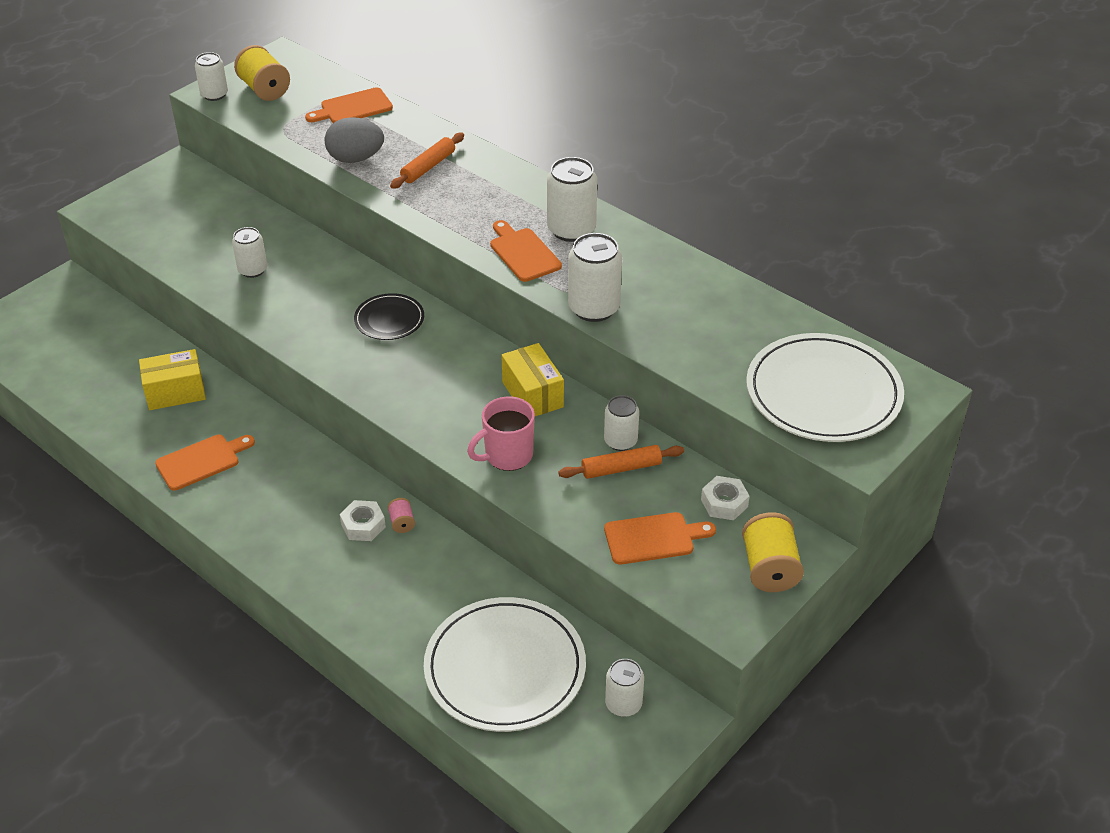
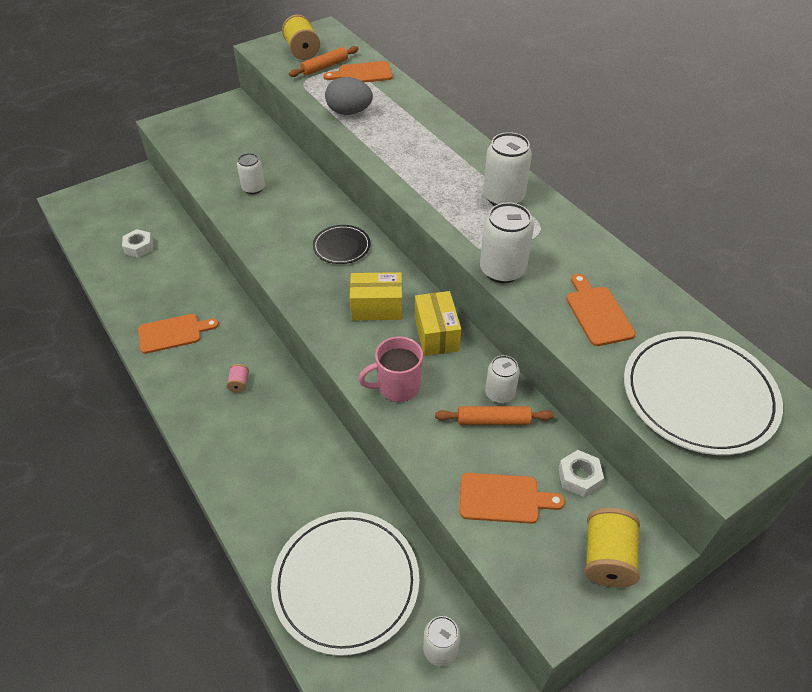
camera: 15 degrees right, 5 degrees up
yellow box [139,349,206,410] -> yellow box moved to [350,272,402,320]
white can [195,52,228,101] -> none
white nut [340,500,386,541] -> white nut moved to [122,229,153,258]
pink spool [387,498,415,533] -> pink spool moved to [226,364,249,393]
orange rolling pin [390,133,464,189] -> orange rolling pin moved to [289,46,359,77]
orange cutting board [490,220,562,282] -> orange cutting board moved to [566,274,635,346]

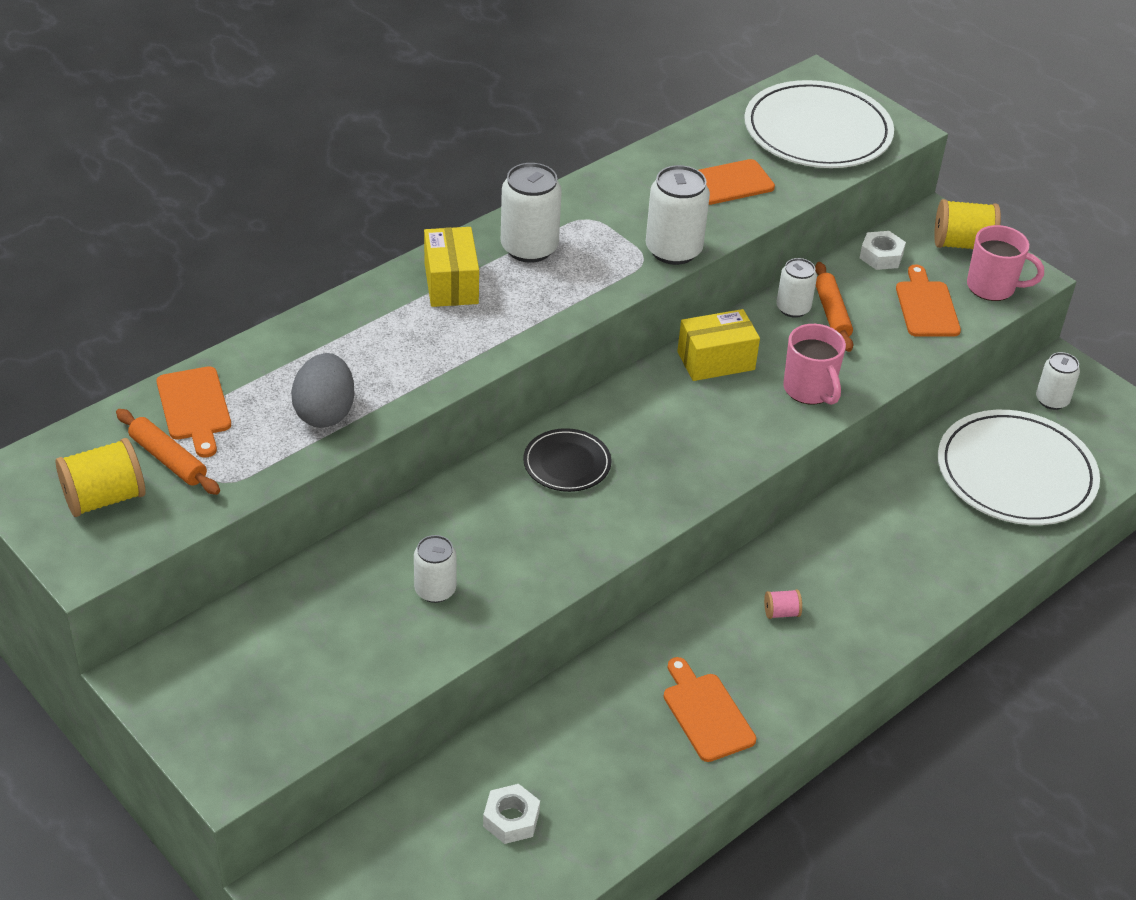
camera: 100 degrees left, 5 degrees down
yellow box [350,272,402,320] -> yellow box moved to [424,227,479,307]
none -> pink mug [967,225,1044,301]

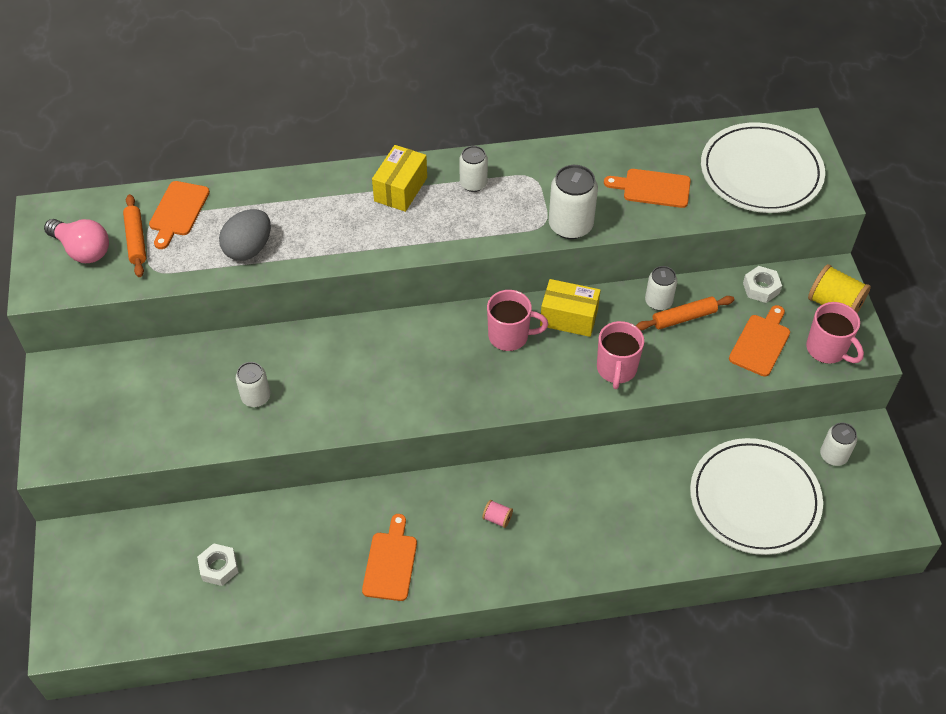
camera: 35 degrees right, 10 degrees up
yellow spool [56,438,146,517] -> pink light bulb [44,219,109,263]
white can [501,163,562,263] -> white can [459,146,488,192], size x0.63
black plate [523,428,611,492] -> none
orange rolling pin [815,262,853,352] -> orange rolling pin turned 45 degrees clockwise [636,296,734,330]
none -> pink mug [487,290,548,351]

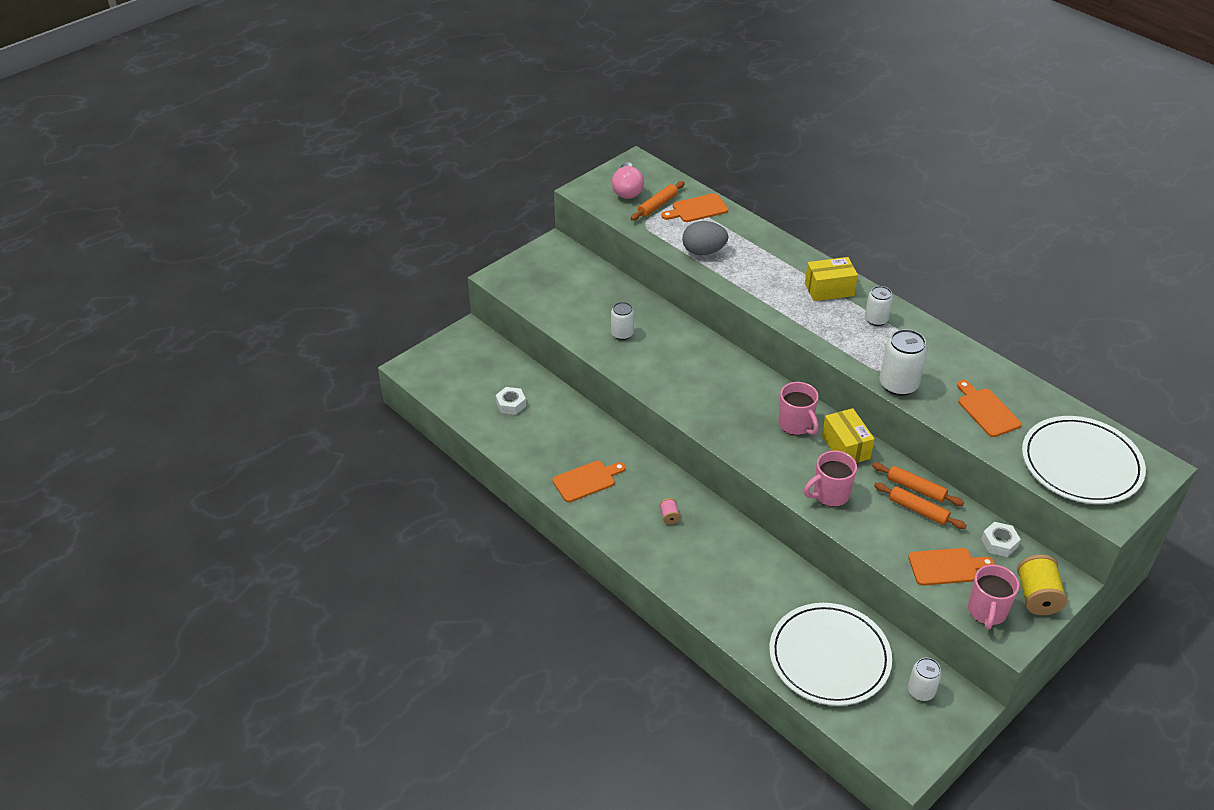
camera: 55 degrees right, 10 degrees down
white can [645,266,677,311] -> orange rolling pin [872,463,964,506]

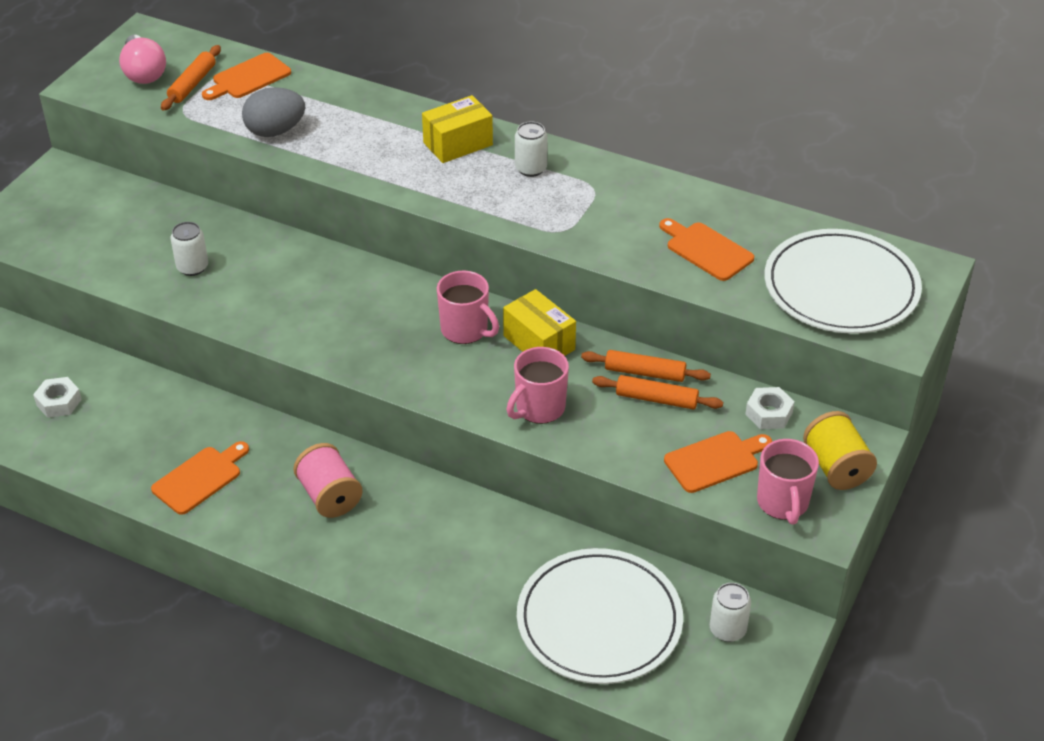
camera: 20 degrees left, 0 degrees up
pink spool [659,498,680,525] -> pink spool [293,443,363,518], size x2.03
white can [880,329,928,396] -> none

